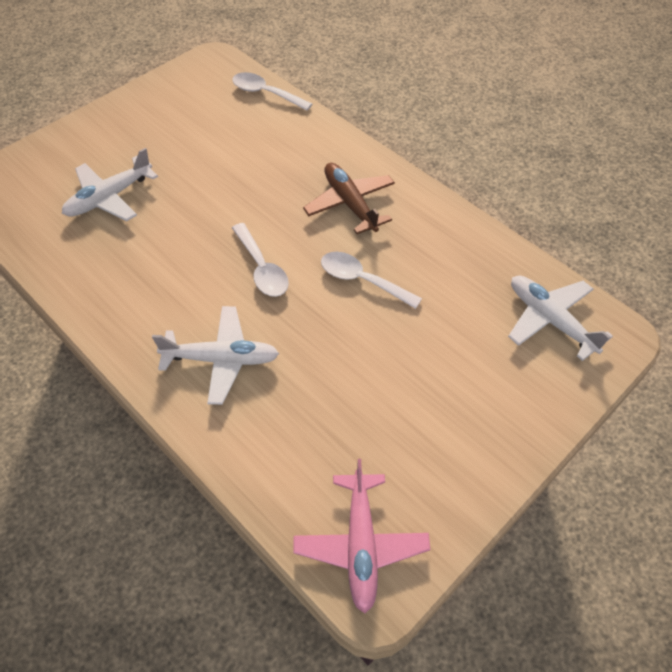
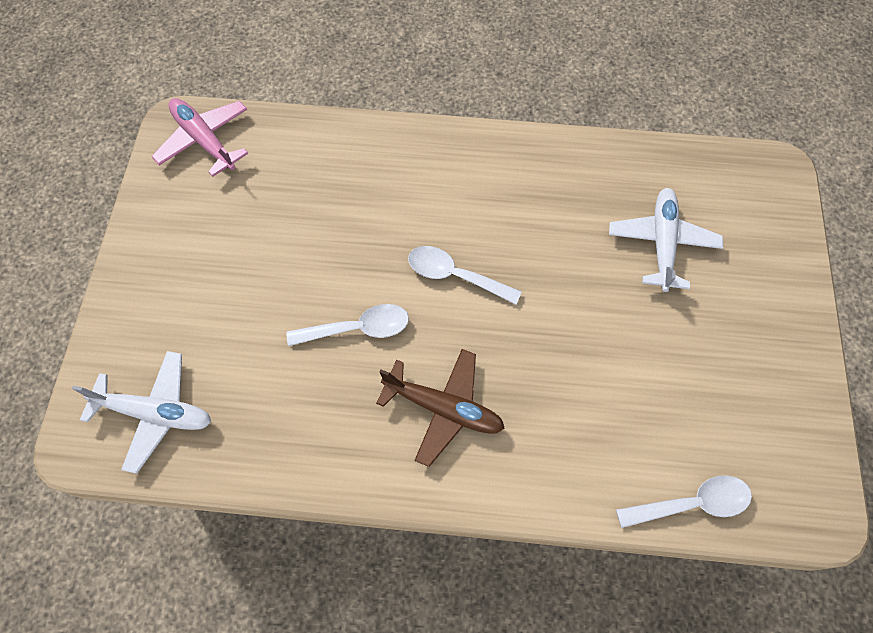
camera: 140 degrees right, 10 degrees up
white plane [152,306,279,405] -> none

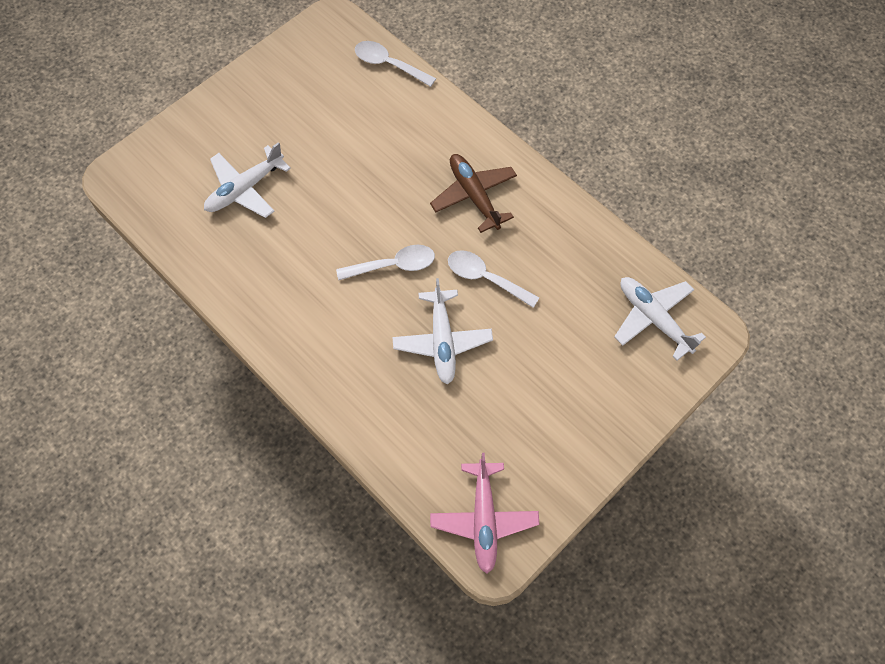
camera: 140 degrees left, 0 degrees up
white spoon [408,246,522,304] -> white spoon turned 75 degrees counterclockwise [336,245,435,280]
none -> white plane [392,278,493,385]

